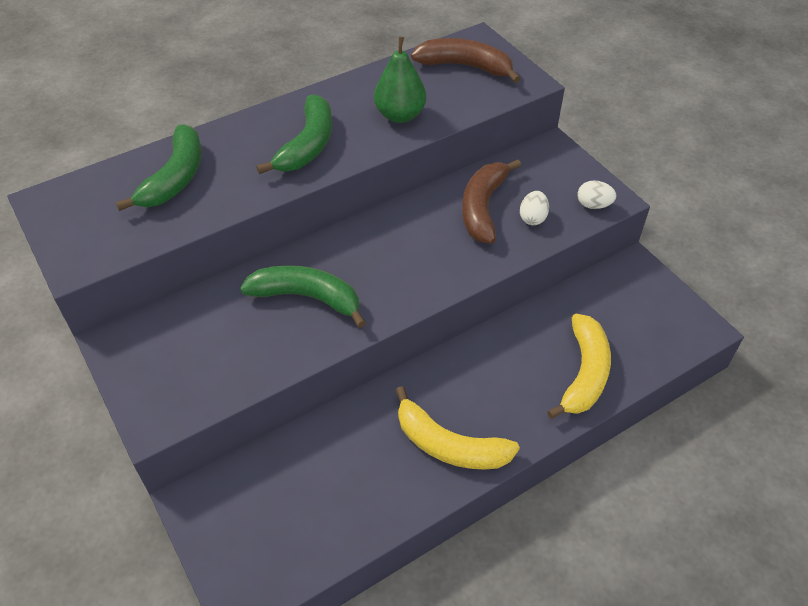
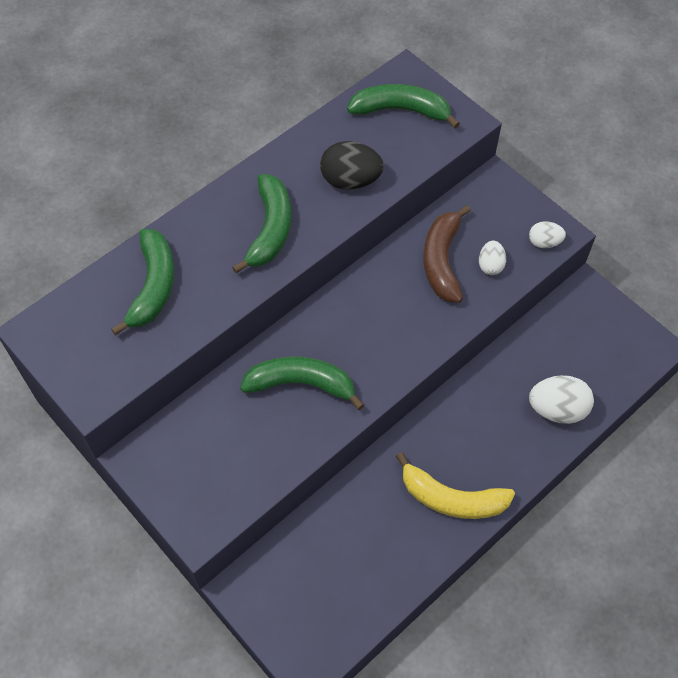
camera: 10 degrees left, 10 degrees up
green pear [374,37,426,123] -> black egg [320,141,384,189]
brown banana [411,38,521,83] -> green banana [347,84,460,129]
yellow banana [547,313,611,419] -> white egg [529,375,594,424]

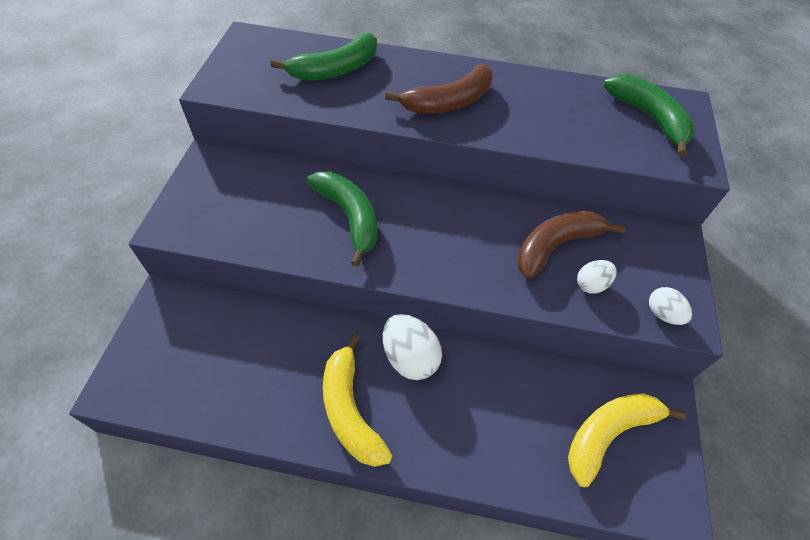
camera: 50 degrees right, 5 degrees down
green banana [232,174,291,273] -> brown banana [385,64,493,114]
black egg [320,141,384,189] -> none
white egg [529,375,594,424] -> white egg moved to [383,314,442,380]
none -> yellow banana [568,393,686,487]

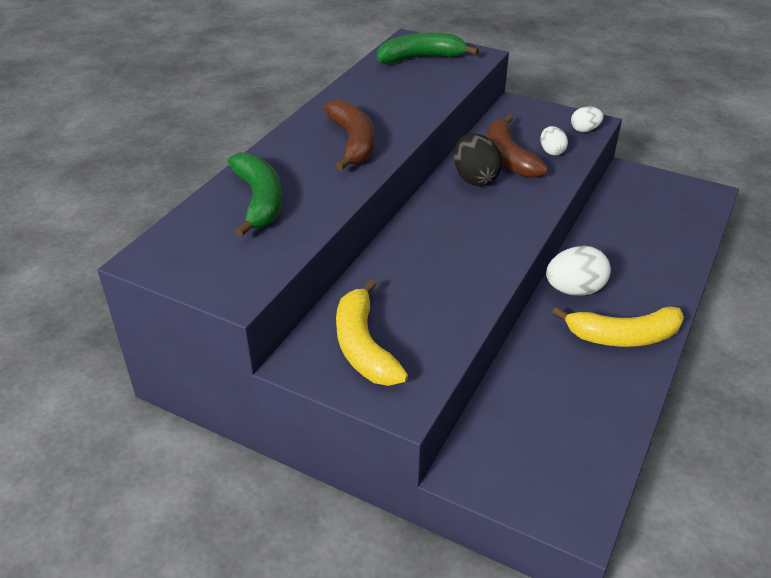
camera: 70 degrees left, 15 degrees down
green banana [306,171,377,267] -> none
yellow banana [568,393,686,487] -> yellow banana moved to [336,279,408,386]
none -> black egg [453,133,502,186]

